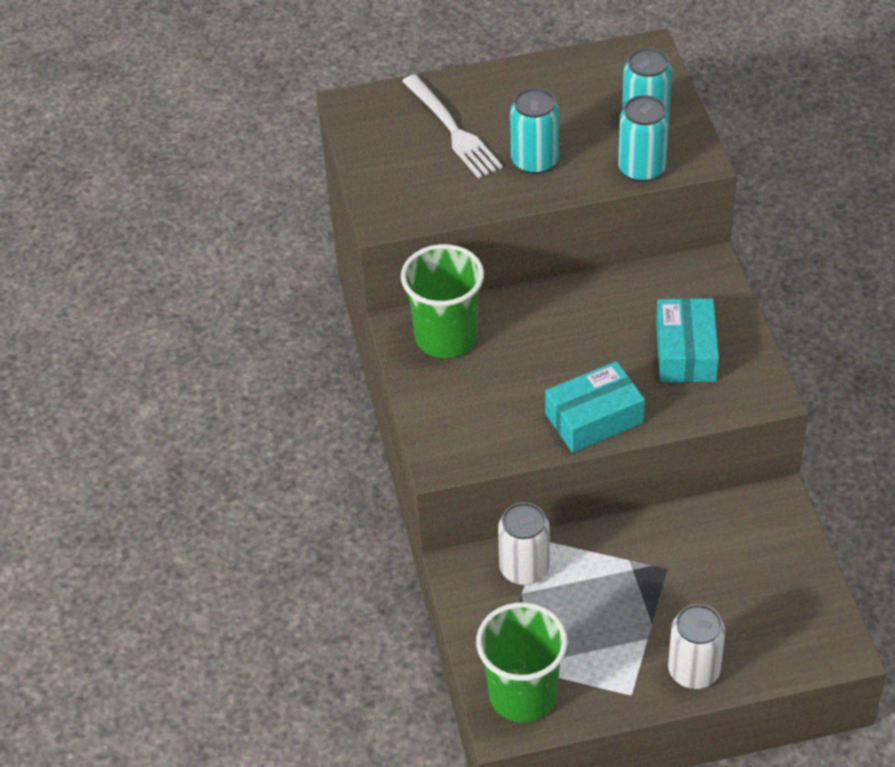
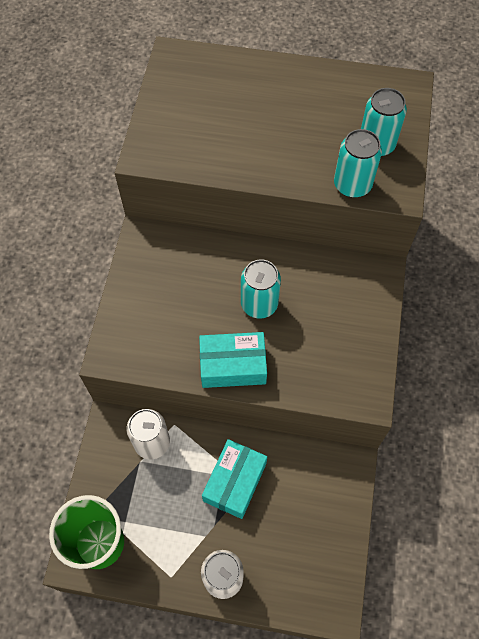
camera: 20 degrees right, 15 degrees up
green cup [401,244,484,358] -> none
white fork [402,74,503,179] -> none
turquoise can [510,88,559,174] -> turquoise can moved to [241,259,281,318]
turquoise box [656,298,719,382] -> turquoise box moved to [202,439,267,519]

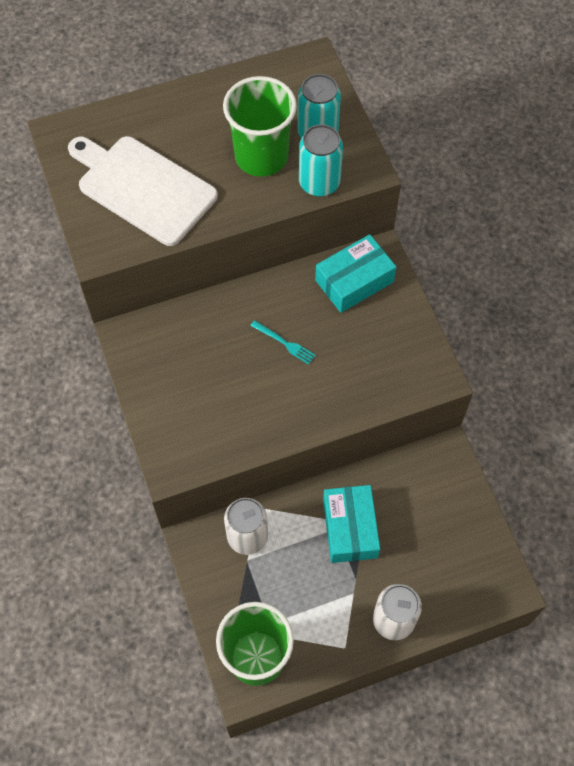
camera: 30 degrees left, 0 degrees up
turquoise box [199,332,267,388] -> turquoise box moved to [315,234,396,313]
turquoise can [241,259,281,318] -> turquoise fork [250,320,316,365]
none -> white cutting board [68,136,218,246]
none -> green cup [223,76,297,177]

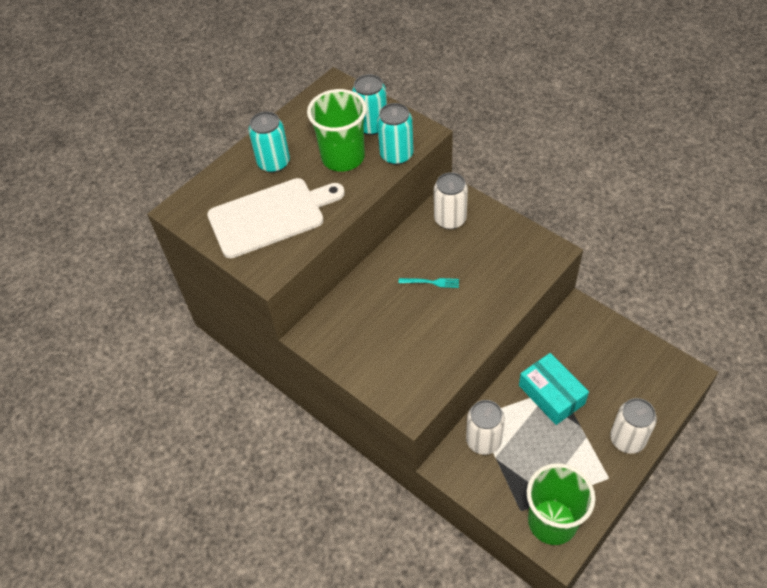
camera: 25 degrees left, 10 degrees down
white cutting board [68,136,218,246] -> white cutting board turned 150 degrees clockwise [207,178,345,258]
turquoise box [315,234,396,313] -> white can [434,172,468,229]
none -> turquoise can [248,111,290,173]

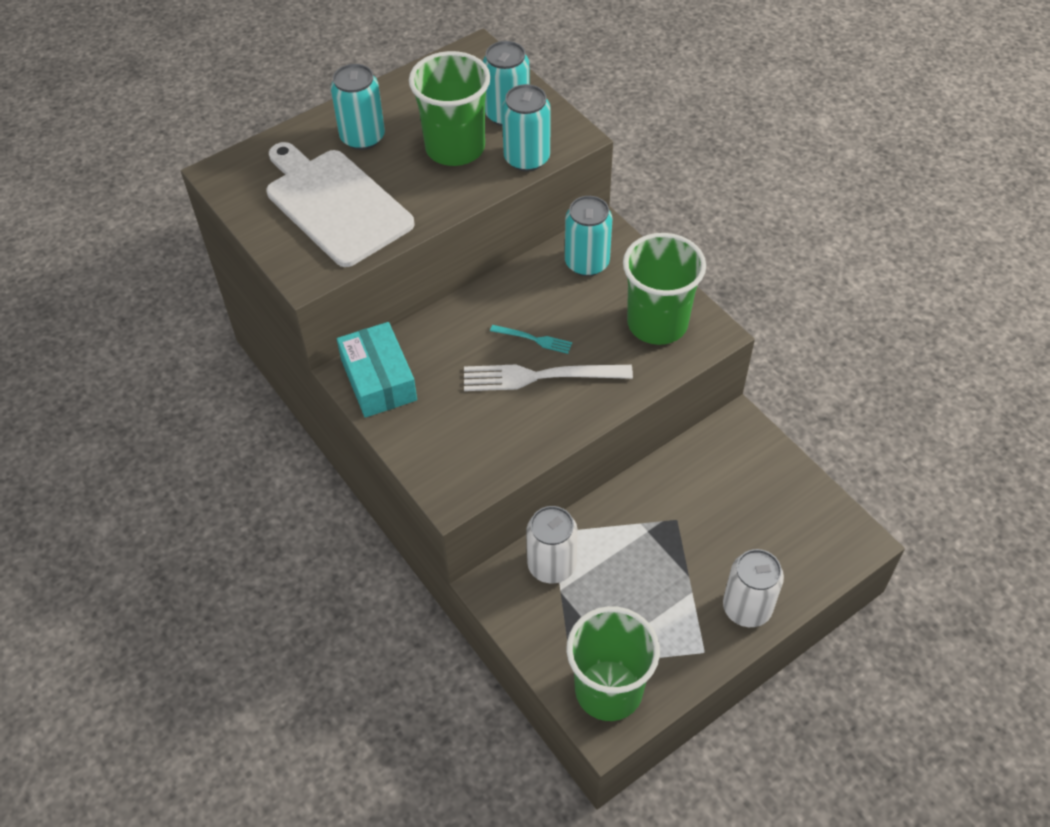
camera: 10 degrees right, 0 degrees up
white cutting board [207,178,345,258] -> white cutting board turned 120 degrees counterclockwise [266,142,415,267]
white can [434,172,468,229] -> turquoise can [565,196,612,276]
turquoise box [519,353,589,425] -> turquoise box moved to [337,322,417,418]
none -> white fork [464,365,633,391]
none -> green cup [623,233,706,345]

